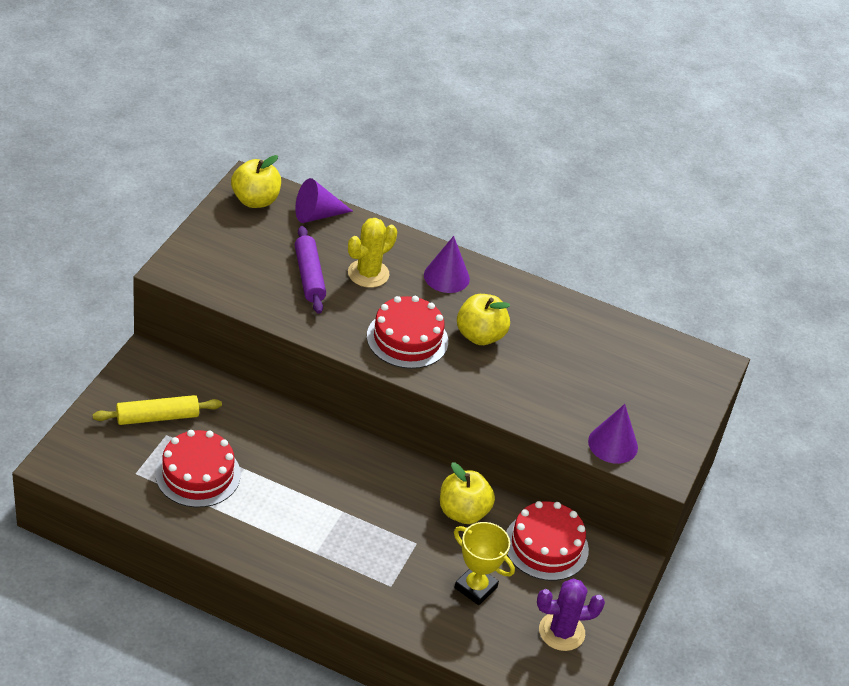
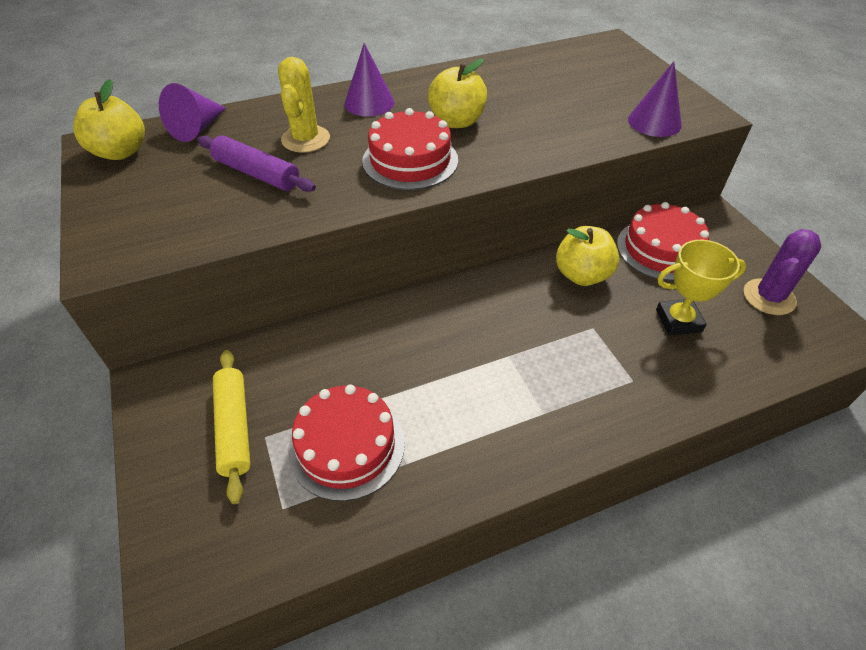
camera: 40 degrees left, 5 degrees up
yellow rolling pin [93,395,222,425] -> yellow rolling pin turned 45 degrees counterclockwise [213,350,251,504]

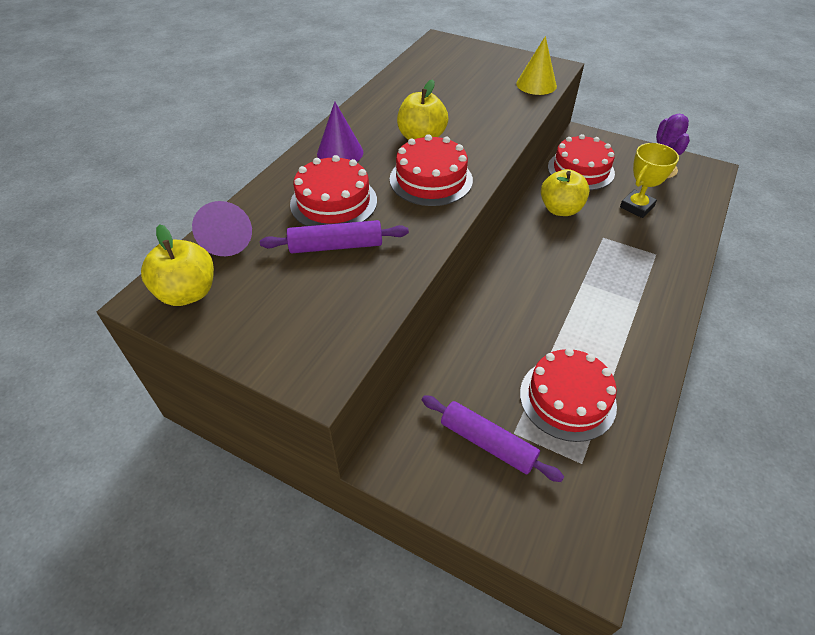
camera: 40 degrees left, 0 degrees up
yellow rolling pin [213,350,251,504] -> purple rolling pin [422,395,564,482]
yellow cactus [278,57,330,153] -> red cake [290,155,377,226]
purple cone [628,61,682,137] -> yellow cone [516,36,557,95]

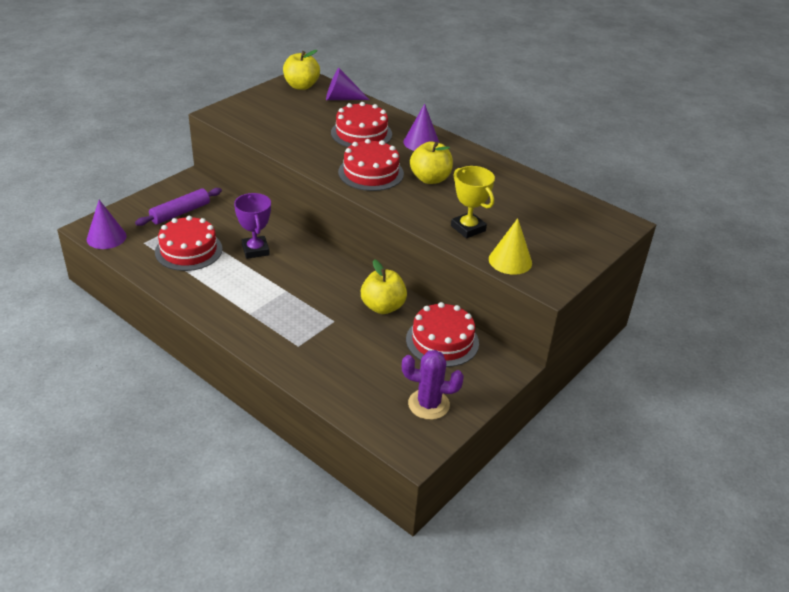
camera: 100 degrees right, 10 degrees down
purple rolling pin [260,220,409,253] -> none
yellow trophy [620,143,679,218] -> yellow trophy moved to [451,166,495,238]
none -> purple cone [87,200,127,249]
none -> purple trophy [234,193,271,259]

